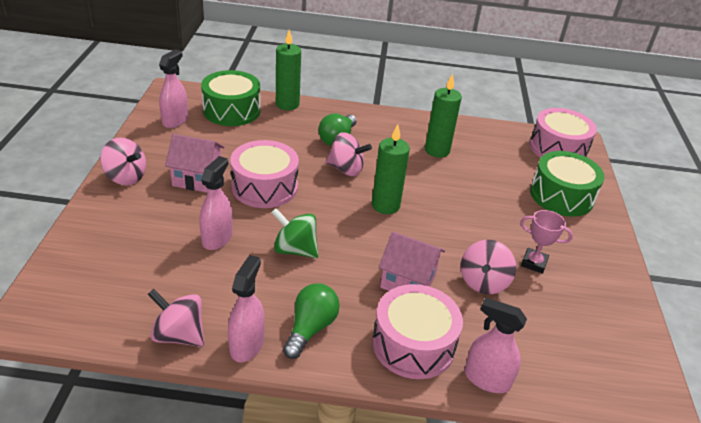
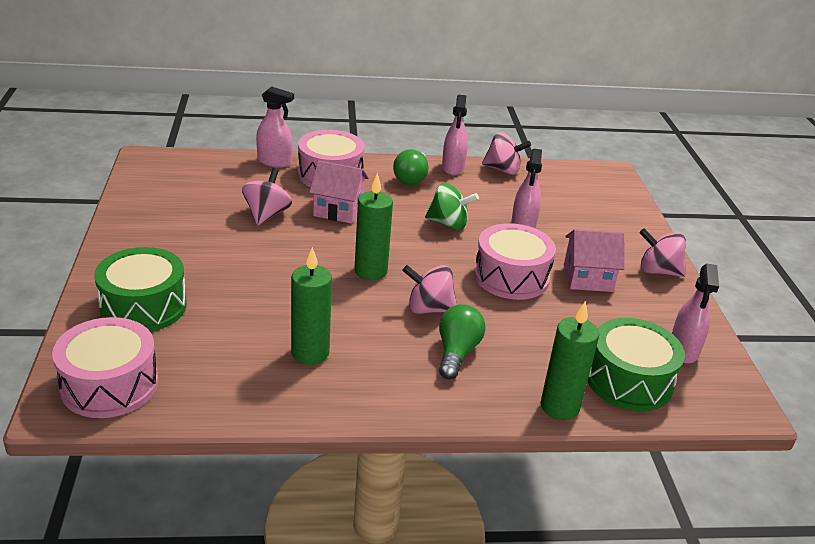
camera: 170 degrees right, 5 degrees down
pink trophy [520,210,573,274] -> none

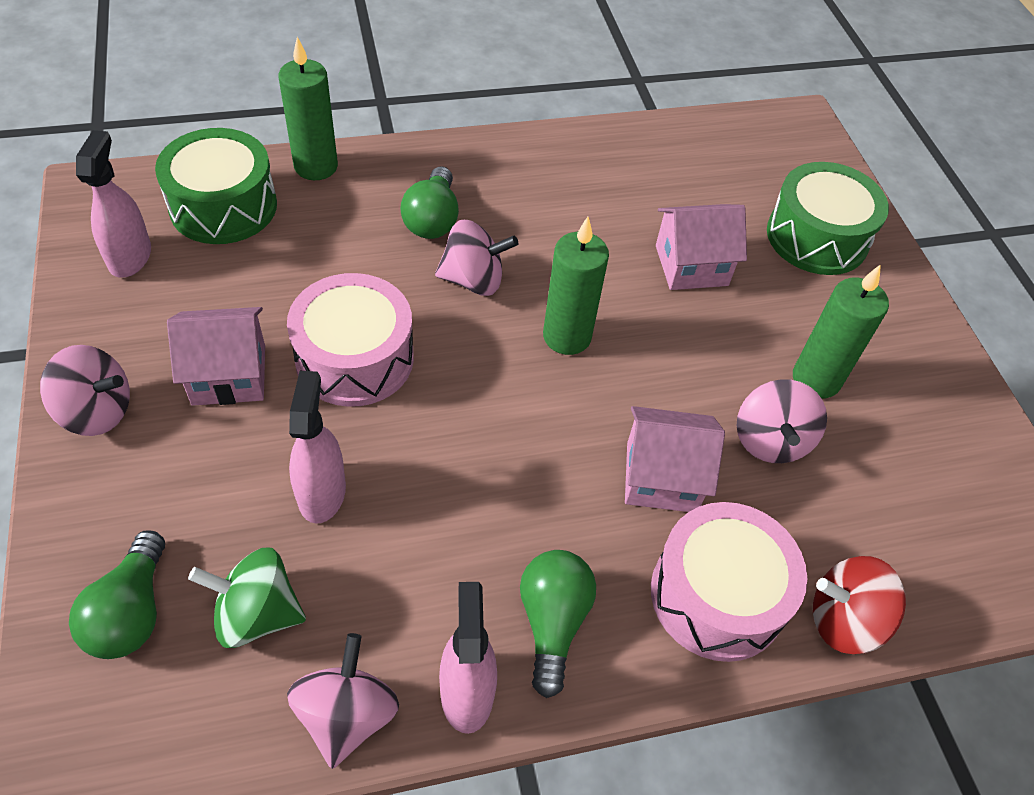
camera: 170 degrees right, 20 degrees up
pink drum [52,317,158,418] -> none
pink spray bottle [256,86,294,168] -> red spinning top [813,556,906,654]
green candle [291,247,332,365] -> green candle moved to [793,264,889,399]
green spinning top [425,183,479,230] -> green spinning top moved to [188,547,306,648]
pink spinning top [482,132,531,175] -> pink spinning top turned 90 degrees clockwise [287,633,399,769]
none -> green light bulb [69,531,165,659]
none -> pink house [656,204,747,290]

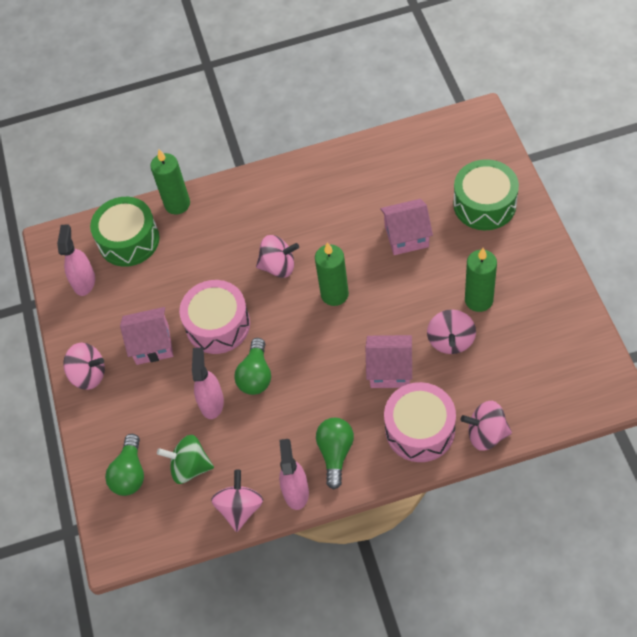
camera: 10 degrees right, 5 degrees up
green light bulb [400,167,459,239] -> green light bulb moved to [234,338,271,395]
red spinning top [813,556,906,654] -> pink spinning top [461,401,512,451]

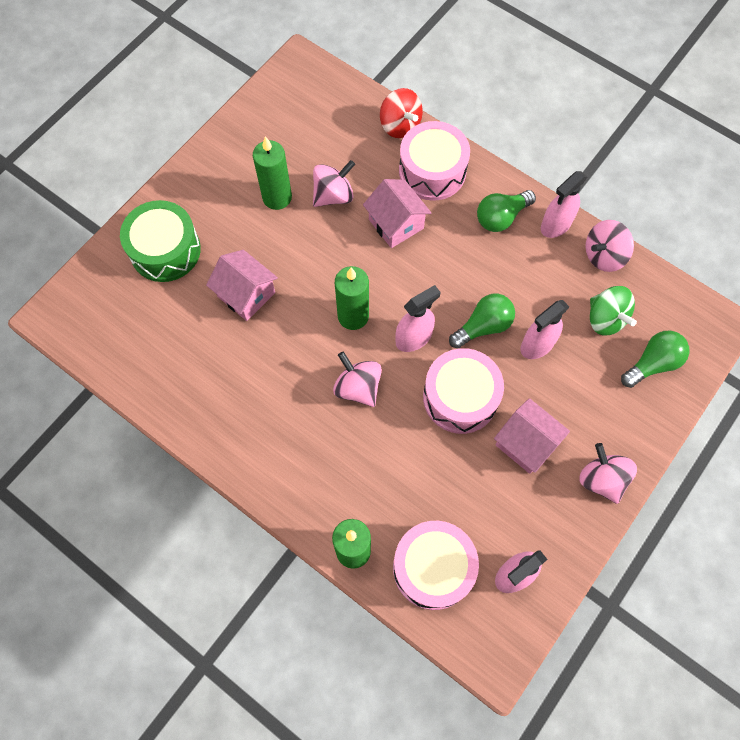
camera: 135 degrees left, 10 degrees up
green drum [90,197,160,267] -> pink drum [393,521,479,610]
pink spinning top [461,401,512,451] -> red spinning top [380,88,423,138]
none -> pink spray bottle [395,285,441,352]

